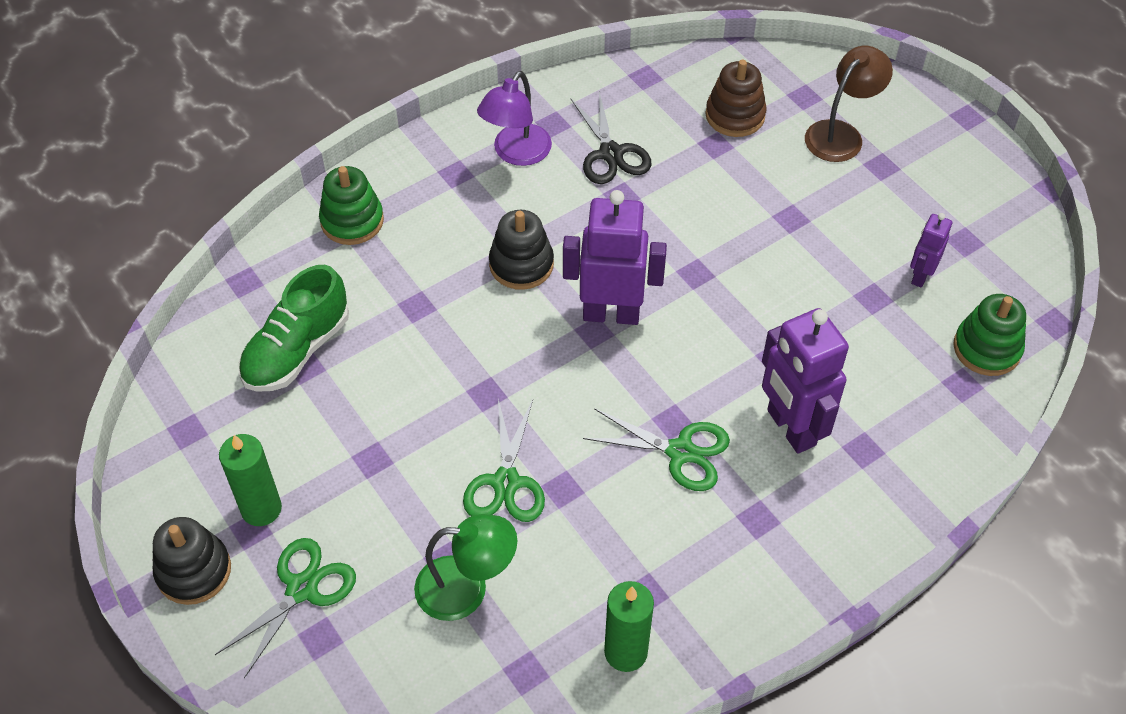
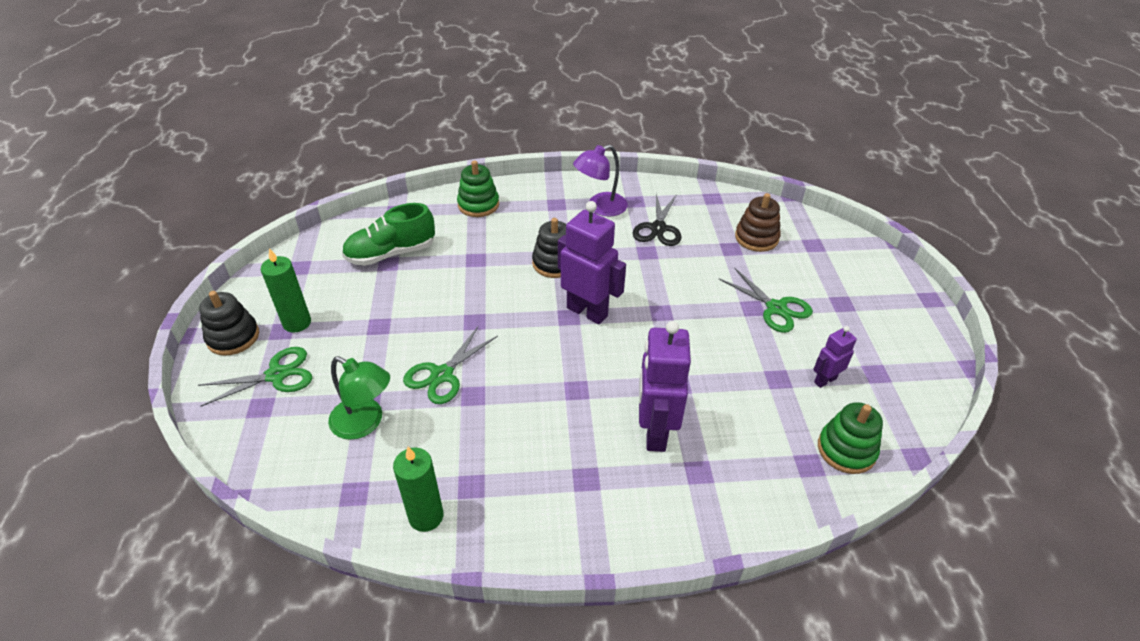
camera: 30 degrees right, 10 degrees down
green scissors [583,408,730,491] -> green scissors moved to [719,267,813,333]
brown lamp [805,46,893,162] -> none

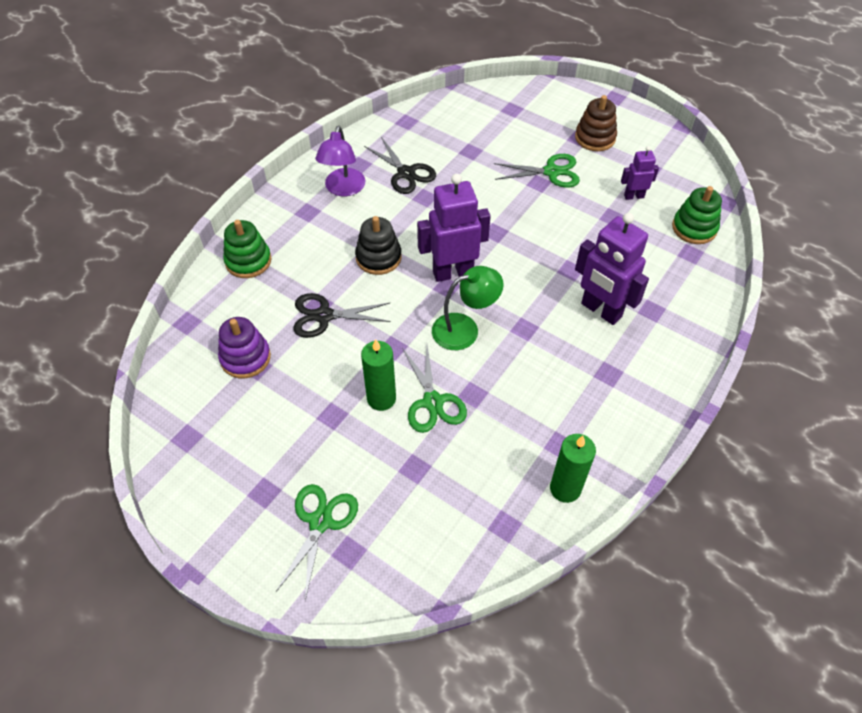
camera: 50 degrees left, 10 degrees up
black stacking toy [199,291,259,356] -> none
green candle [261,248,311,333] -> green candle moved to [361,339,396,411]
green lamp [328,356,390,440] -> green lamp moved to [432,266,504,350]
green shoe [342,203,435,266] -> purple stacking toy [218,317,271,378]
brown stacking toy [735,193,781,252] -> brown stacking toy moved to [575,95,617,151]
purple robot [813,326,857,388] -> purple robot turned 75 degrees clockwise [621,146,659,200]
none -> black scissors [293,293,391,338]

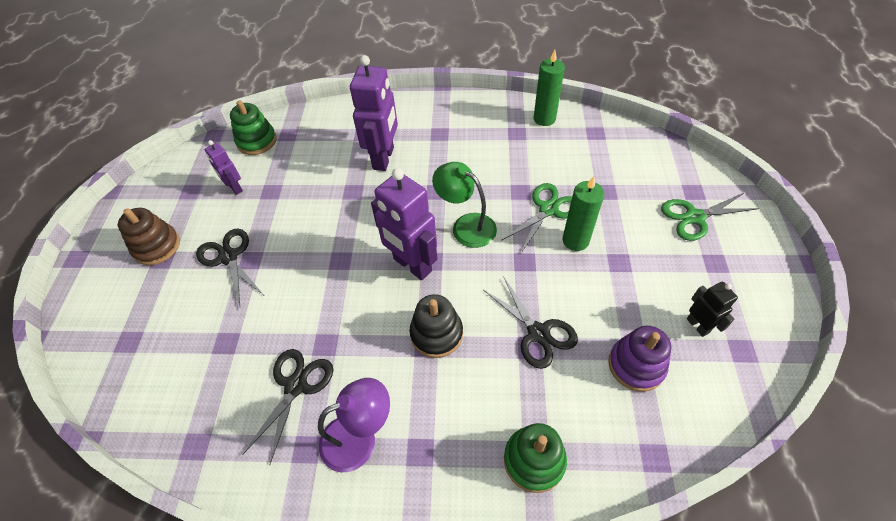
camera: 120 degrees left, 0 degrees up
green scissors [494,154,580,188] -> black scissors [196,229,263,306]
none -> black robot [687,282,738,337]

